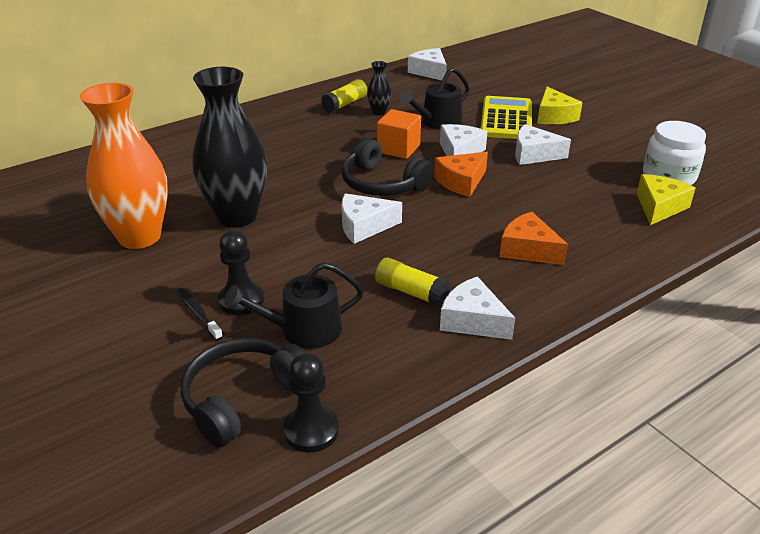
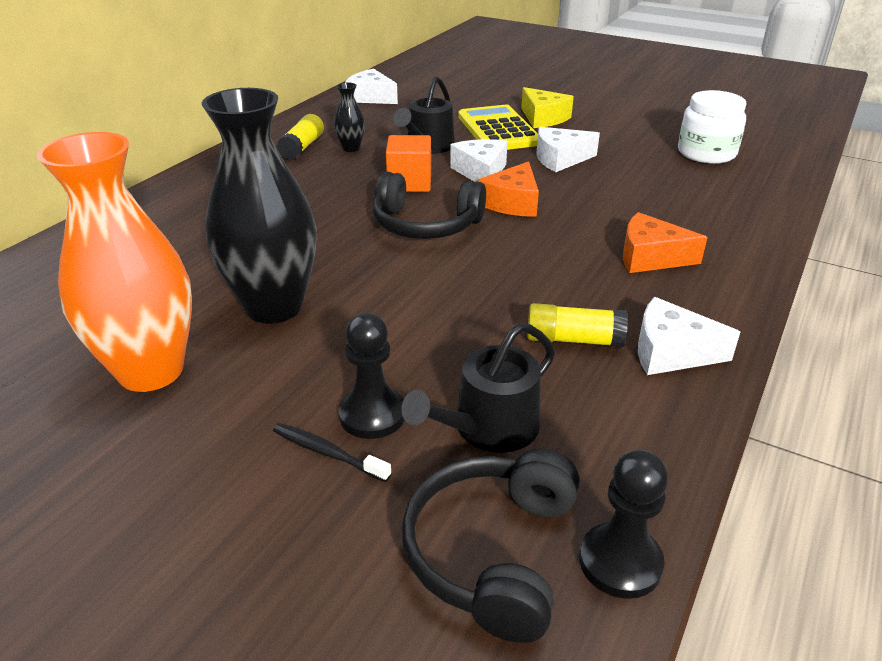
camera: 25 degrees left, 0 degrees up
white cheese [342,193,402,244] -> none
yellow cheese [637,174,695,225] -> none

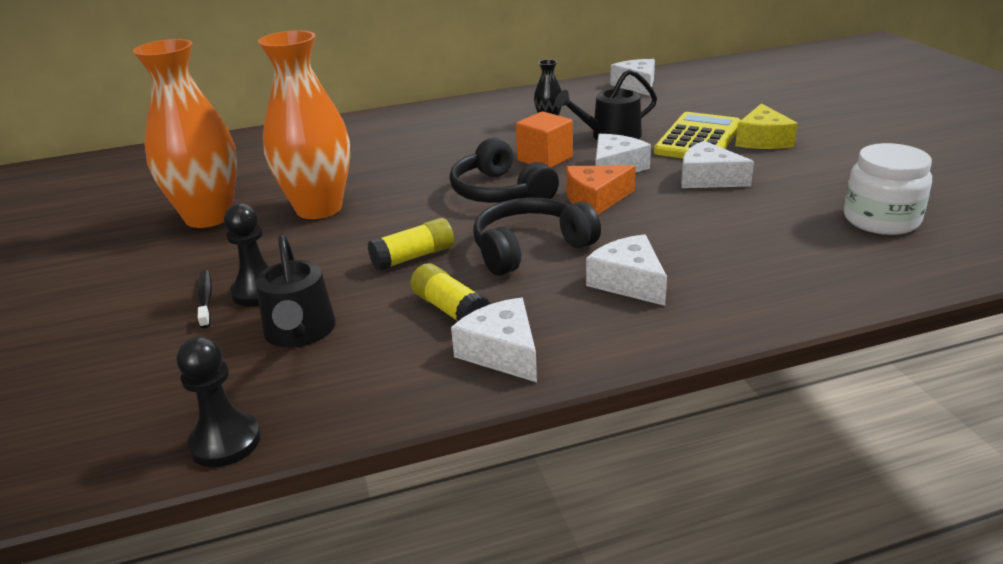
camera: 45 degrees right, 5 degrees down
black vase [202,88,316,324] -> orange vase [258,30,350,219]
yellow glue stick [276,114,324,160] -> yellow glue stick moved to [368,218,454,271]
black watering can [401,323,555,453] -> black watering can turned 105 degrees counterclockwise [256,235,336,348]
black headphones [402,448,580,643] -> black headphones moved to [473,198,601,276]
orange cheese [623,212,708,273] -> white cheese [586,234,667,306]

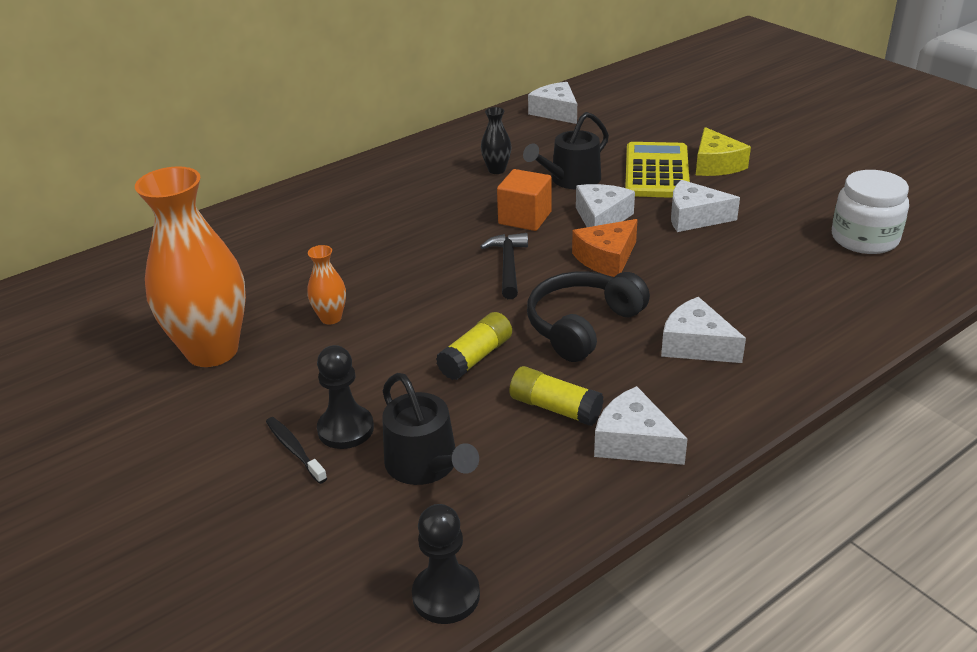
camera: 20 degrees left, 5 degrees up
orange vase [258,30,350,219] -> orange vase [307,245,346,325], size x0.43
black headphones [449,138,559,203] -> black hammer [480,233,528,299]

